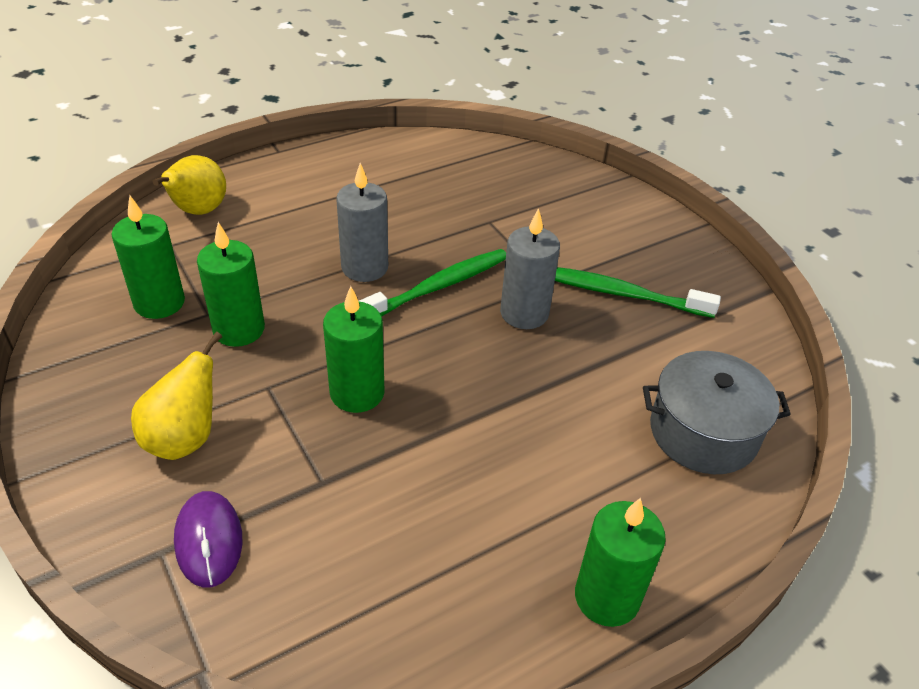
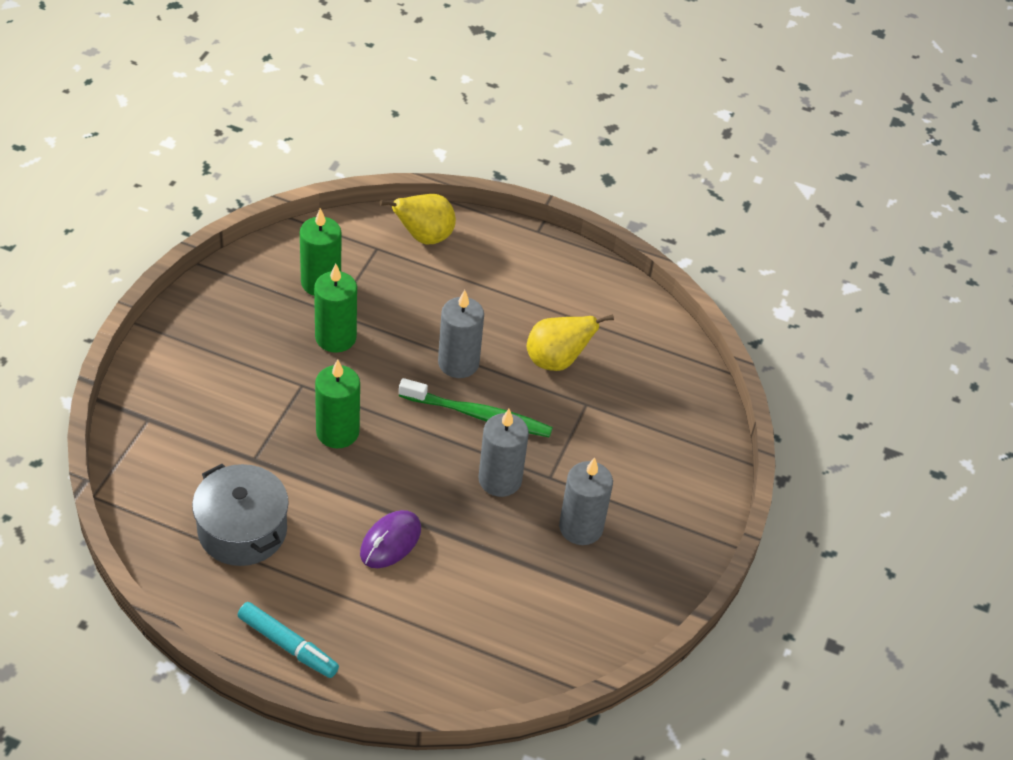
camera: 50 degrees right, 5 degrees up
yellow pear [131,332,223,460] -> yellow pear moved to [527,314,614,371]
purple mouse [174,491,242,588] -> purple mouse moved to [360,510,421,568]
green toothbrush [555,267,721,318] -> grey candle [559,457,613,545]
green candle [575,498,666,627] -> turquoise marker [237,602,339,678]
grey pot [643,351,791,474] -> grey pot moved to [192,464,289,566]

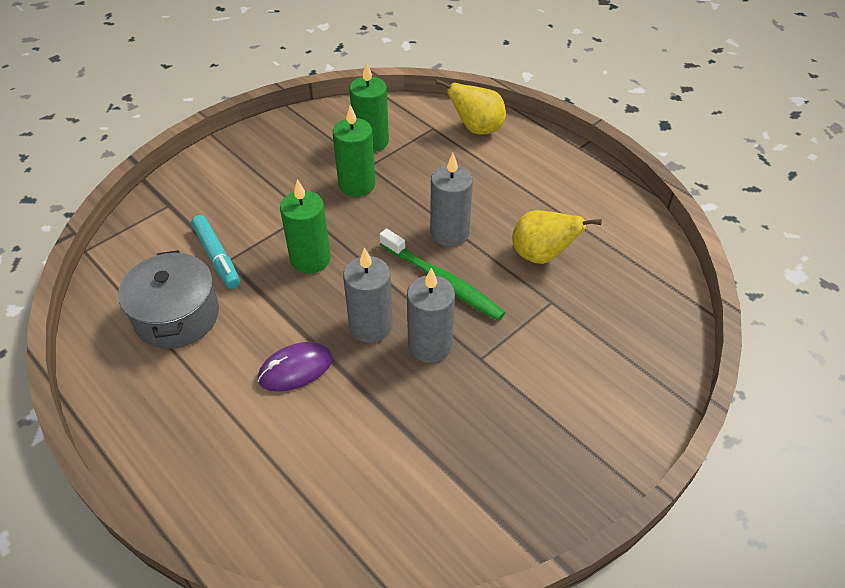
camera: 30 degrees right, 0 degrees up
turquoise marker [237,602,339,678] -> turquoise marker moved to [191,215,240,289]
grey candle [559,457,613,545] -> grey candle moved to [343,247,393,343]

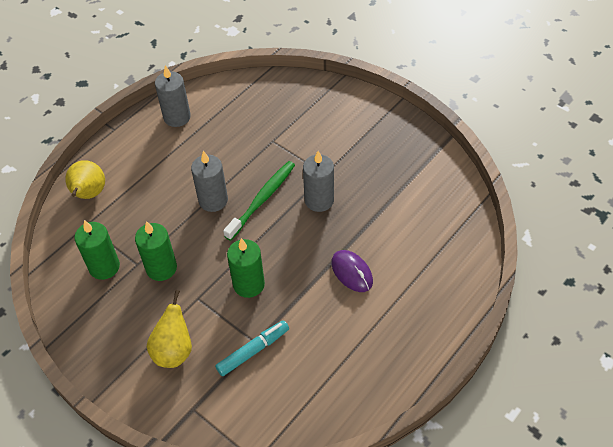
camera: 95 degrees left, 5 degrees up
grey pot [118,250,219,349] -> none
grey candle [343,247,393,343] -> grey candle moved to [155,65,191,127]
yellow pear [512,210,602,264] -> yellow pear moved to [147,290,192,368]

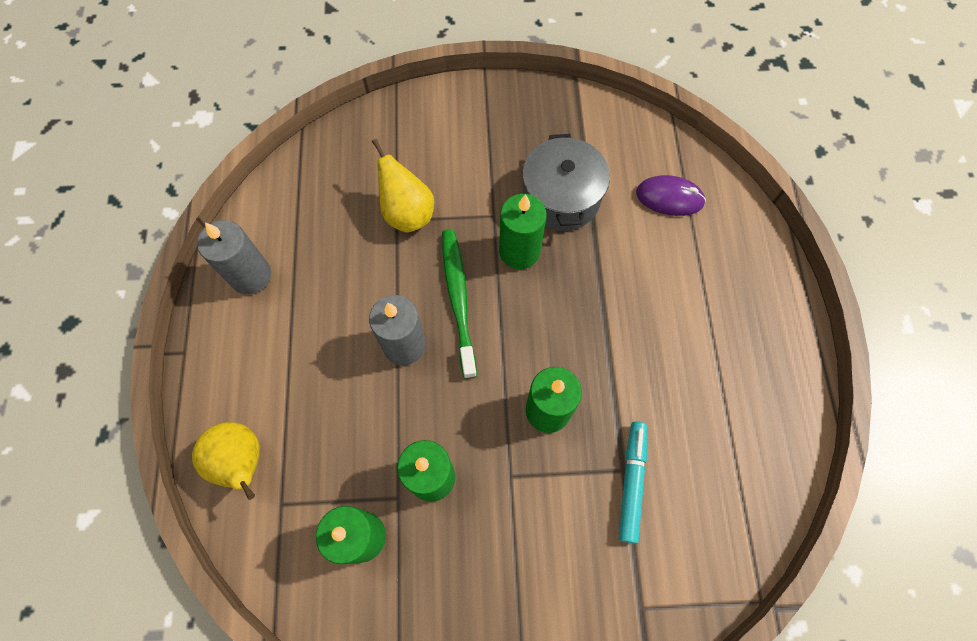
camera: 45 degrees left, 15 degrees up
yellow pear [147,290,192,368] -> yellow pear moved to [372,139,434,233]
grey candle [303,151,334,212] -> green candle [499,194,547,269]
purple mouse [331,250,373,292] -> purple mouse moved to [636,175,706,216]
none -> grey pot [523,134,610,231]

